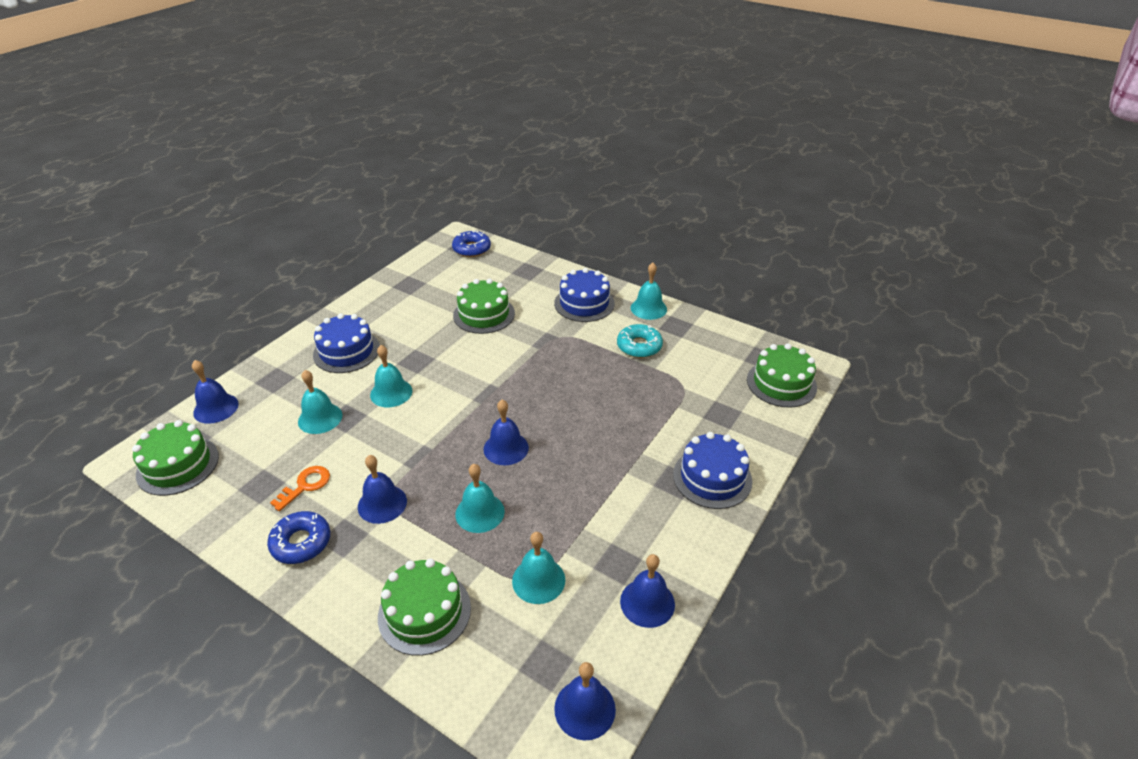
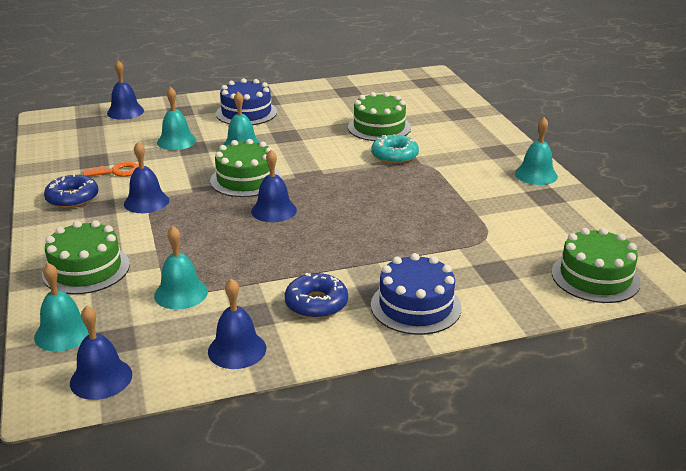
camera: 40 degrees right, 10 degrees down
green cake [132,420,219,496] -> green cake moved to [210,139,282,197]
blue donut [452,230,491,257] -> blue donut moved to [285,273,348,319]
turquoise bell [455,464,505,533] -> turquoise bell moved to [34,263,89,352]
blue cake [554,268,615,322] -> none
turquoise donut [617,324,663,358] -> turquoise donut moved to [371,134,419,164]

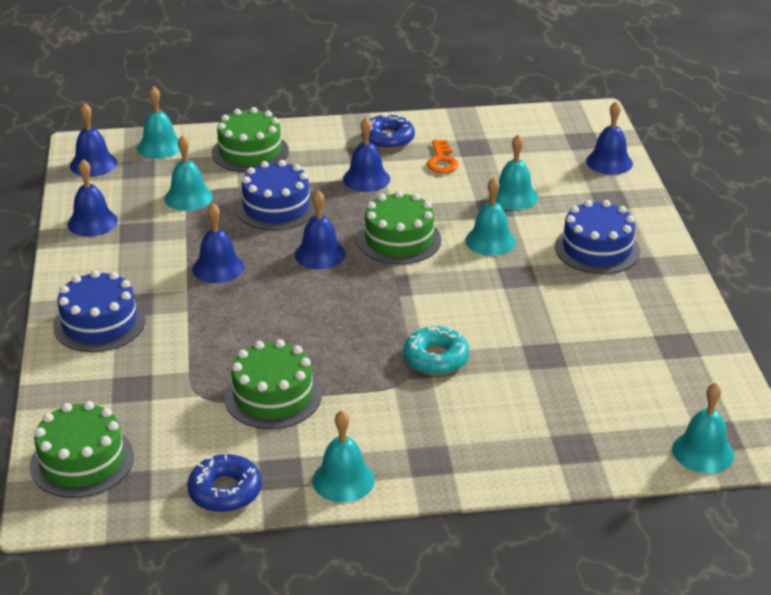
camera: 100 degrees right, 5 degrees up
blue donut [285,273,348,319] -> blue donut moved to [187,454,262,512]
green cake [348,92,411,141] -> green cake moved to [224,339,322,429]
none -> blue bell [192,203,244,283]
none -> blue cake [236,160,316,230]
none -> turquoise bell [672,383,734,473]

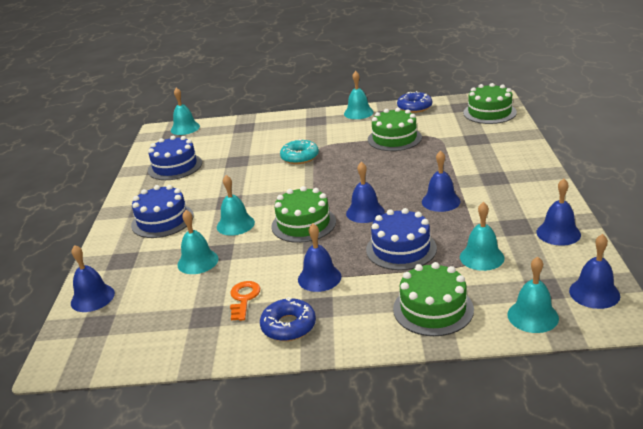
camera: 170 degrees left, 5 degrees down
blue cake [53,270,146,352] -> blue cake moved to [148,136,202,180]

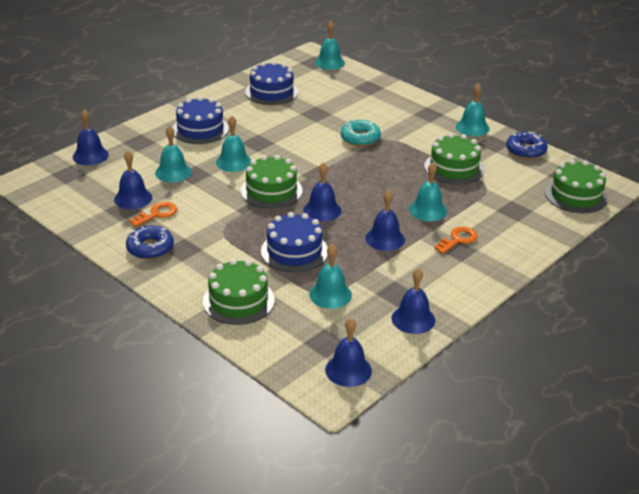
camera: 40 degrees right, 5 degrees up
blue bell [298,224,341,292] -> blue bell moved to [114,151,152,209]
turquoise bell [507,257,559,333] -> turquoise bell moved to [409,162,447,221]
none -> orange key [434,227,478,254]

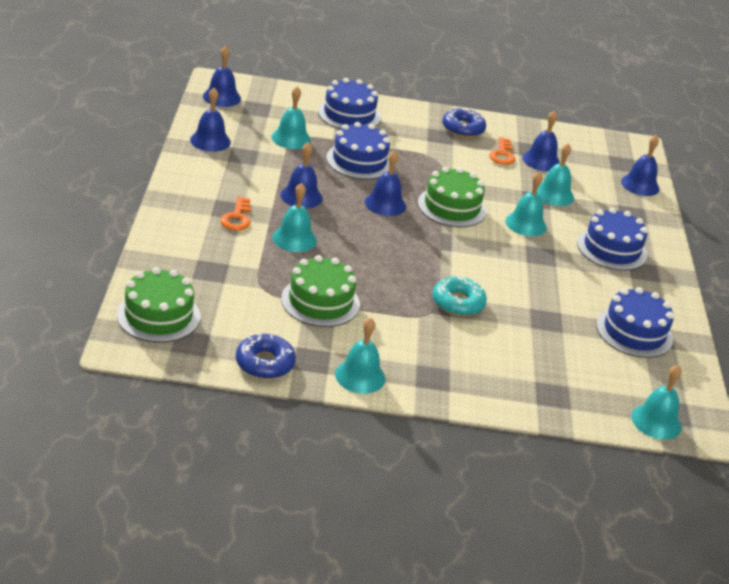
camera: 135 degrees right, 0 degrees up
green cake [203,259,275,325] -> blue cake [318,78,381,129]

